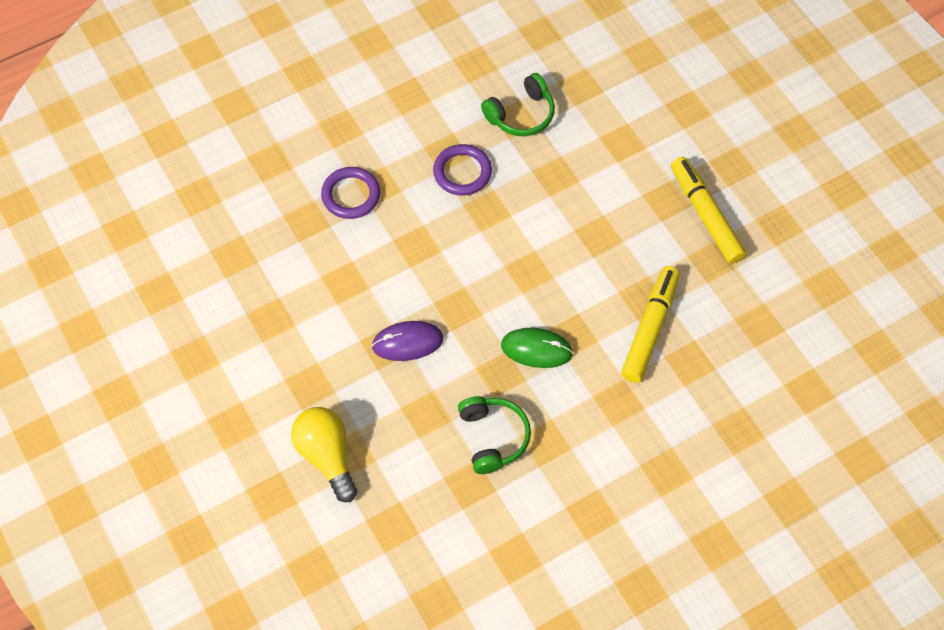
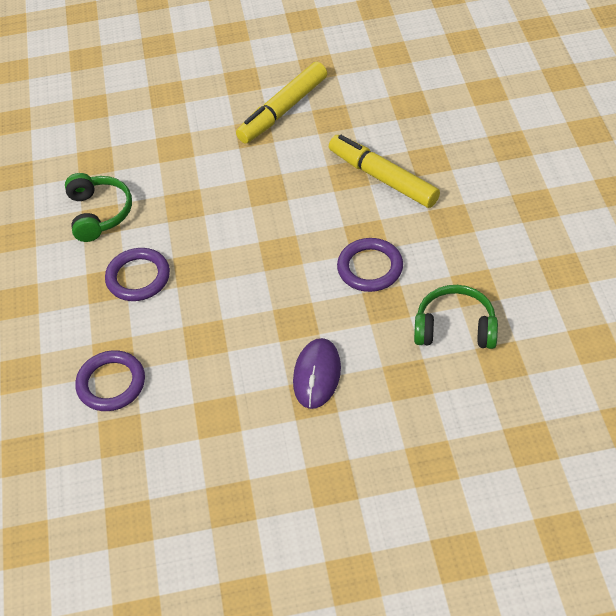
camera: 65 degrees left, 10 degrees down
yellow light bulb [291,407,357,502] -> none
green mouse [501,328,573,368] -> purple ring [337,238,403,292]
yellow marker [671,157,746,264] -> yellow marker turned 45 degrees counterclockwise [236,62,327,144]

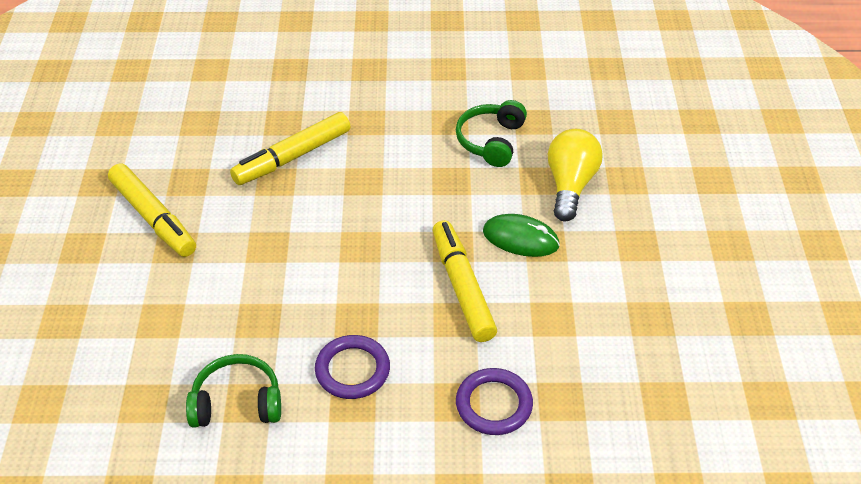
camera: 85 degrees left, 5 degrees down
purple mouse [293,338,341,409] -> green mouse [483,214,560,257]
purple ring [337,238,403,292] -> none
none -> yellow marker [433,220,497,342]
none -> yellow light bulb [548,129,603,222]

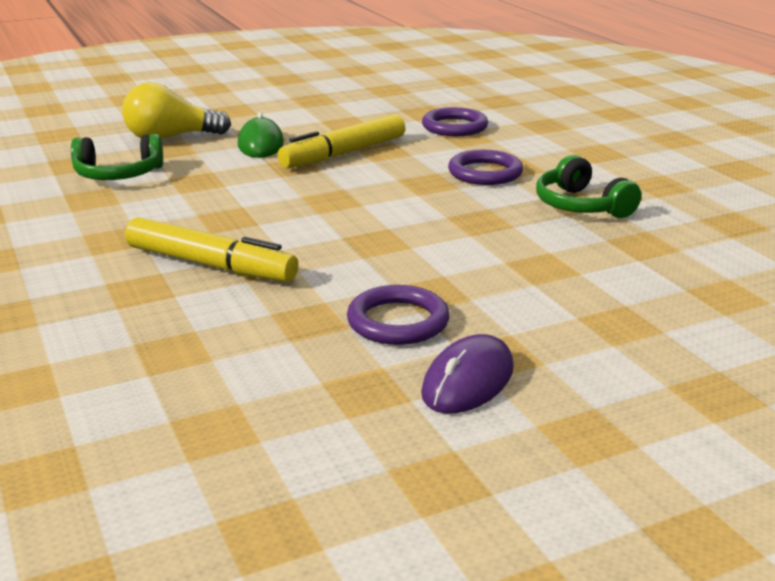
camera: 115 degrees left, 20 degrees down
yellow marker [108,163,196,257] -> purple ring [347,285,450,345]
none -> purple mouse [421,334,514,414]

